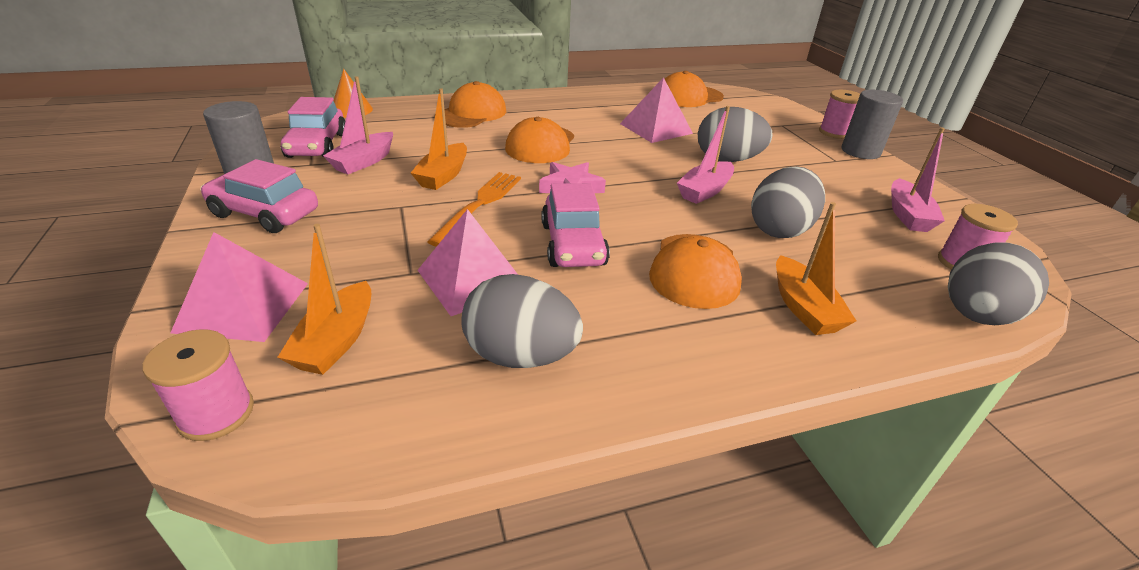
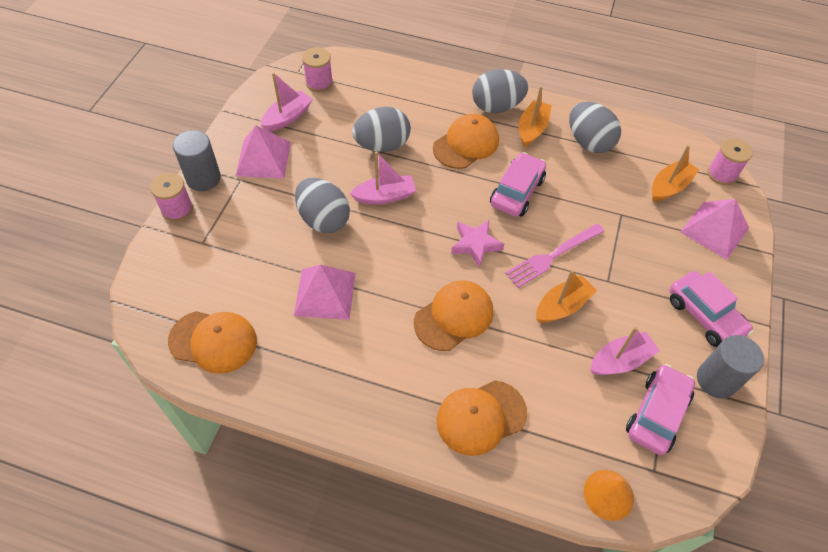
camera: 145 degrees left, 20 degrees up
pink pyramid [418,209,518,316] -> pink pyramid moved to [236,125,291,178]
orange fork [428,172,521,247] -> pink fork [505,223,605,288]
orange boat [776,202,856,335] -> orange boat moved to [519,86,552,147]
grey egg [948,242,1049,325] -> grey egg moved to [472,69,528,113]

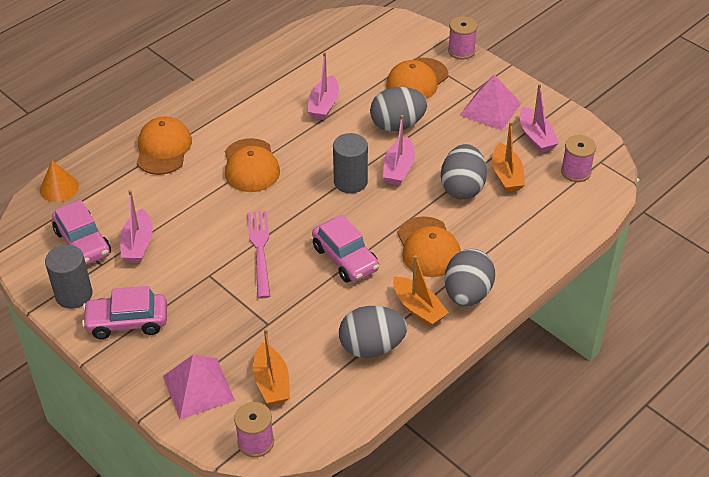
camera: 120 degrees right, 10 degrees down
orange cap [168,311,257,374] -> orange cap moved to [386,58,448,99]
grey cylinder [173,130,221,191] -> grey cylinder moved to [333,133,368,193]
pink pyramid [294,265,356,320] -> pink boat [308,52,339,120]
pink star [451,220,504,267] -> none
orange boat [536,270,597,323] -> orange boat moved to [492,122,525,192]

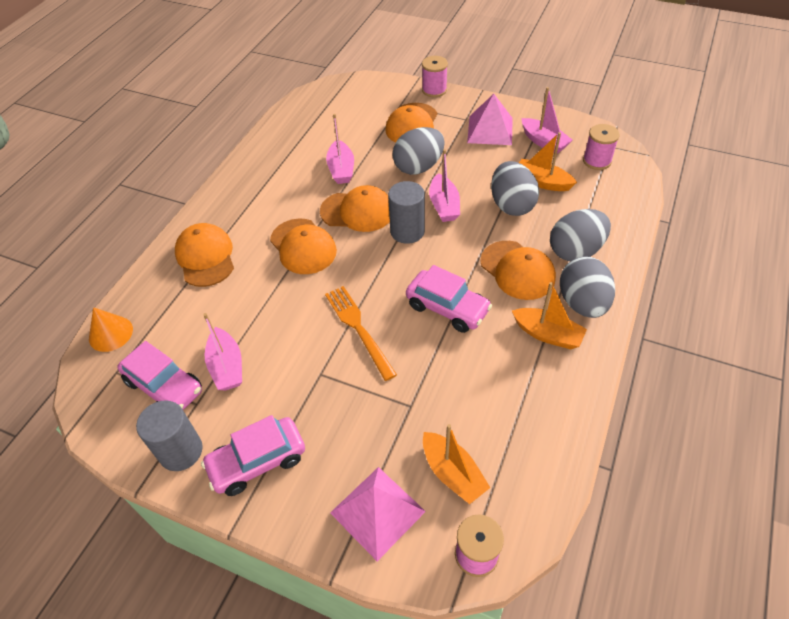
camera: 20 degrees left, 5 degrees up
pink fork [247,211,270,298] -> orange fork [325,286,397,381]
grey egg [339,306,407,358] -> grey egg moved to [550,209,611,261]
orange boat [492,122,525,192] -> orange boat turned 150 degrees clockwise [519,132,577,191]
none -> orange cap [320,185,390,232]

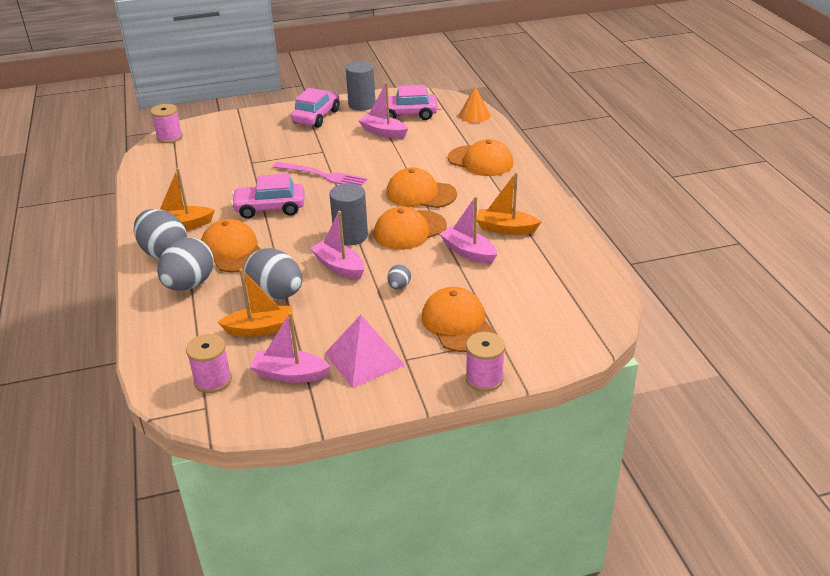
camera: 140 degrees right, 15 degrees down
orange fork [325,286,397,381] -> pink fork [273,162,367,186]
pink pyramid [330,467,426,561] -> none
grey egg [392,127,445,175] -> grey egg [387,264,411,289], size x0.47
orange boat [423,424,490,504] -> orange boat moved to [477,172,541,235]
orange cap [480,241,556,300] -> orange cap turned 45 degrees clockwise [201,219,261,273]

